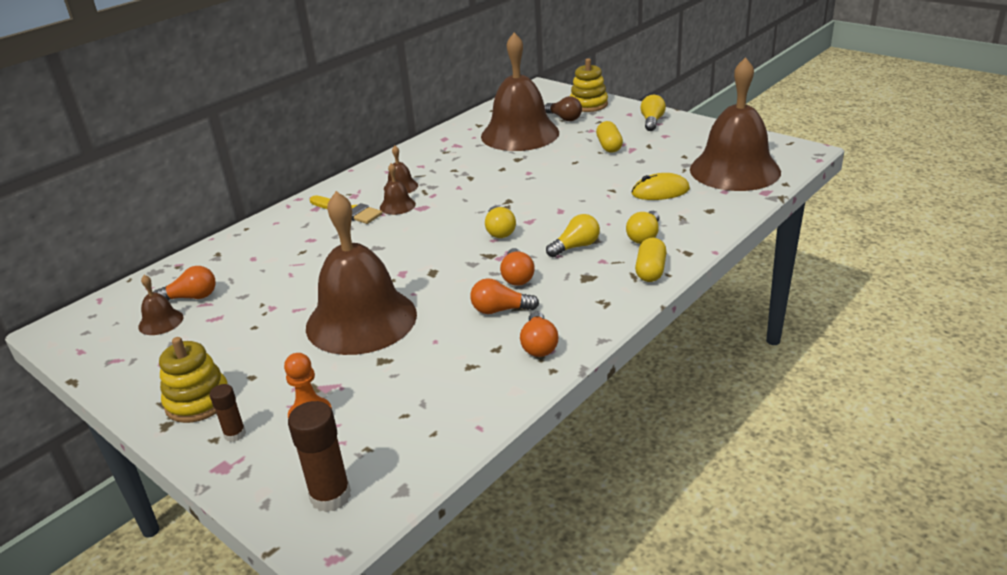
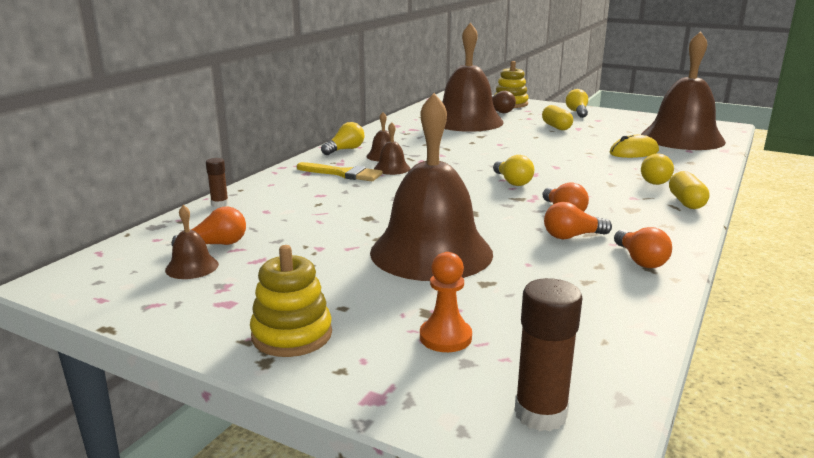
camera: 15 degrees left, 10 degrees down
brown glue stick [210,384,246,442] -> brown glue stick moved to [206,158,229,207]
yellow light bulb [546,214,600,257] -> yellow light bulb moved to [321,122,365,155]

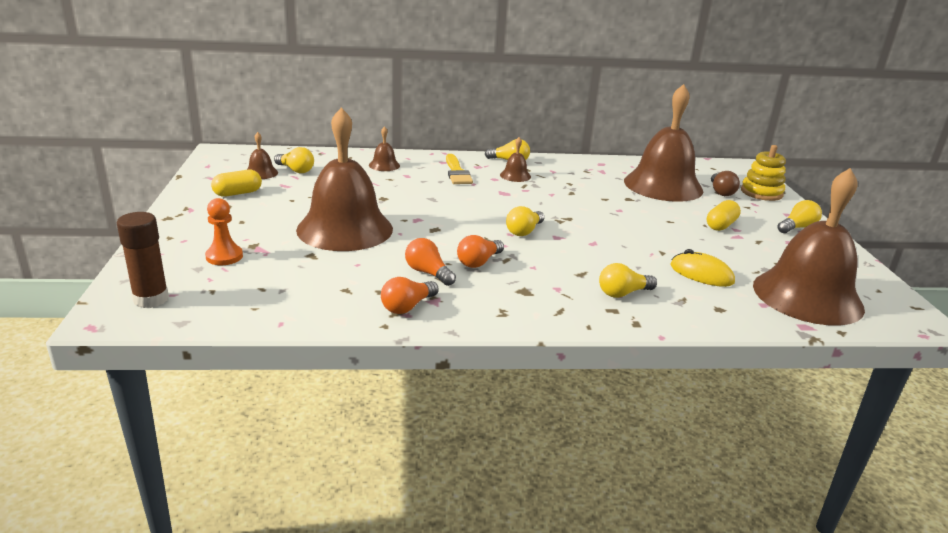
camera: 55 degrees right, 5 degrees up
orange light bulb [171,207,246,247] -> yellow light bulb [274,147,314,173]
brown glue stick [206,158,229,207] -> none
yellow stacking toy [250,245,332,357] -> none
brown bell [374,122,410,175] -> brown bell moved to [369,126,400,171]
yellow capsule [669,171,709,209] -> yellow capsule moved to [211,170,262,197]

